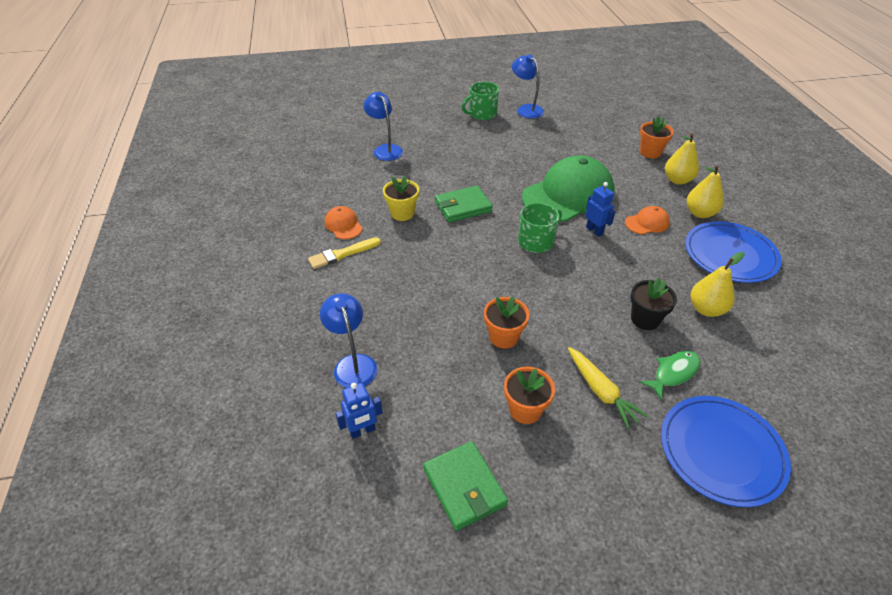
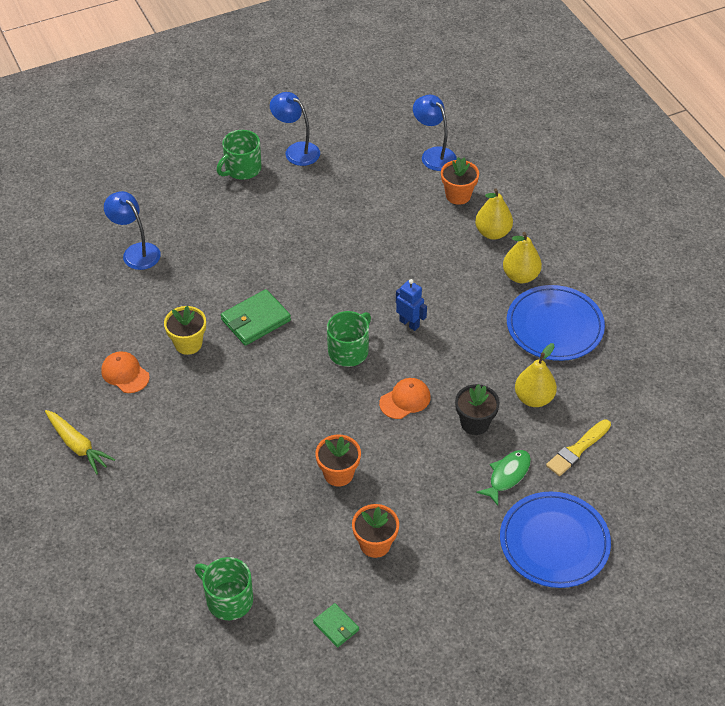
camera: 15 degrees left, 5 degrees up
yellow brush [308,237,381,269] -> yellow brush moved to [546,419,611,476]
blue lamp [320,293,378,388] -> blue lamp moved to [413,95,457,171]
blue robot [335,383,383,439] -> green mug [195,557,253,620]
green wallet [423,441,508,531] -> green wallet [313,603,359,647], size x0.56
green cap [522,155,615,222] -> none
yellow carrot [568,347,648,429] -> yellow carrot moved to [45,410,115,474]
orange cap [625,206,670,234] -> orange cap moved to [379,378,431,419]

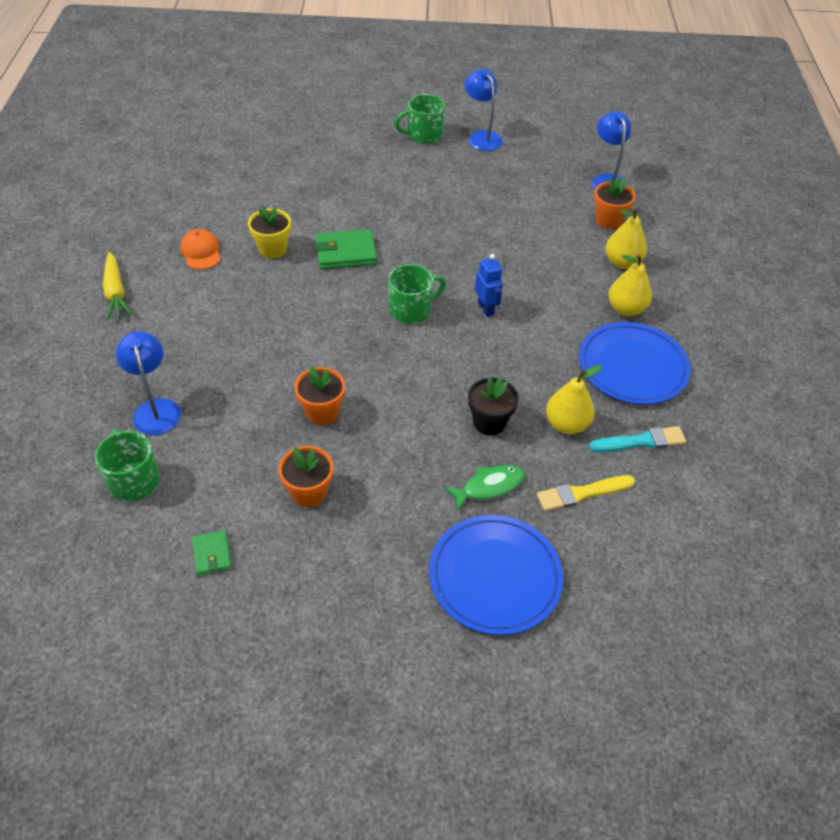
camera: 25 degrees right, 0 degrees up
blue lamp [104,191,161,270] -> blue lamp moved to [116,331,181,435]
orange cap [379,378,431,419] -> none
none -> turquoise brush [589,426,686,452]

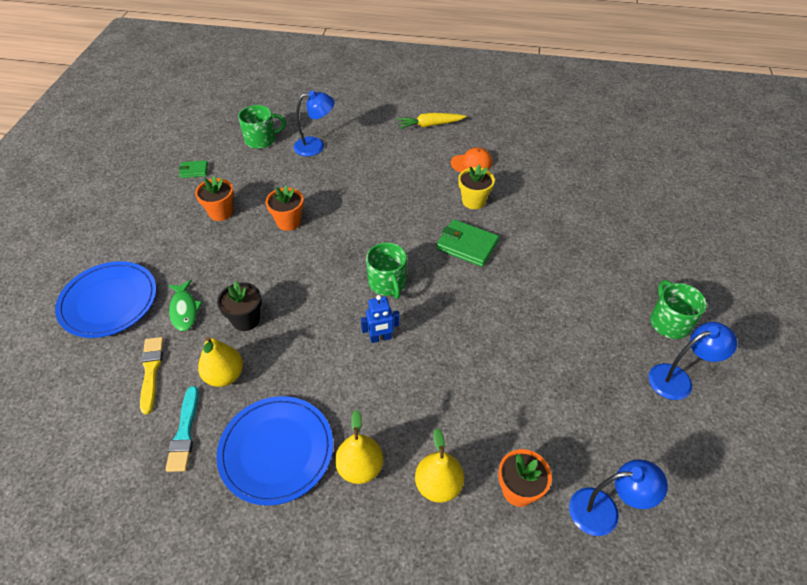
camera: 100 degrees right, 0 degrees up
green wallet [315,229,377,269] -> green wallet turned 60 degrees counterclockwise [436,219,499,267]

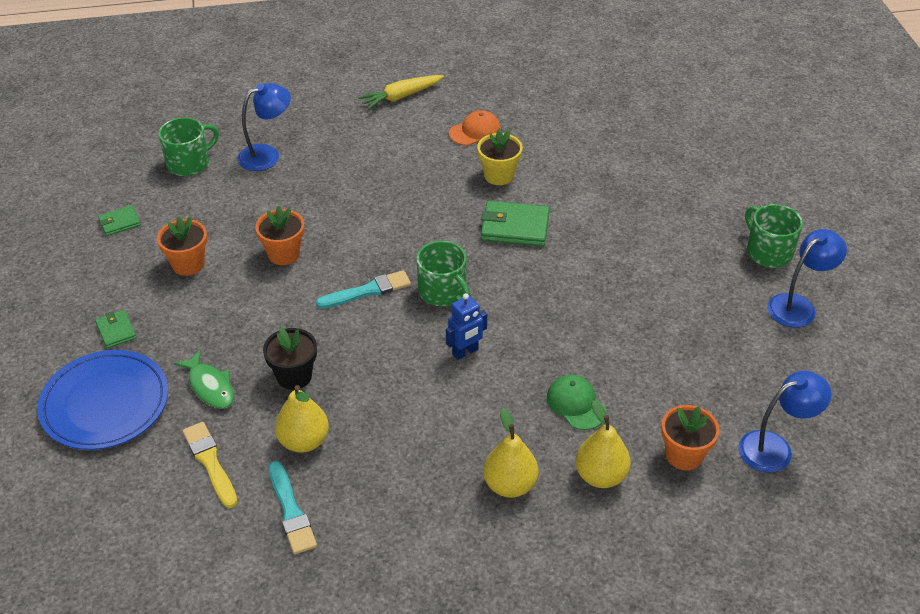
camera: 20 degrees left, 5 degrees down
blue plate [216,396,333,506] -> none
none -> green wallet [95,310,137,349]
none -> turquoise brush [316,270,411,309]
none -> green cap [547,375,607,430]

